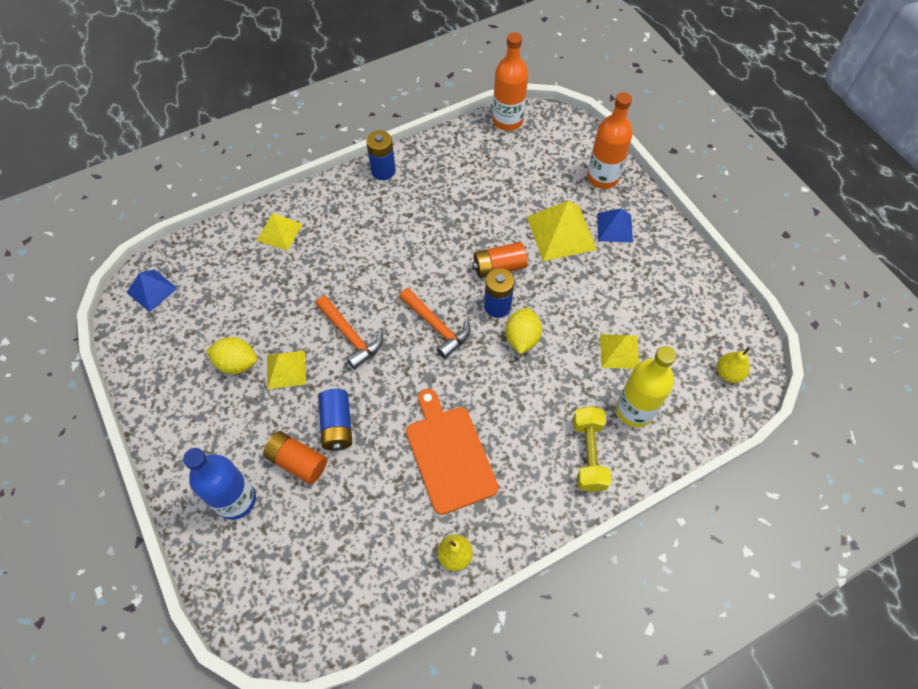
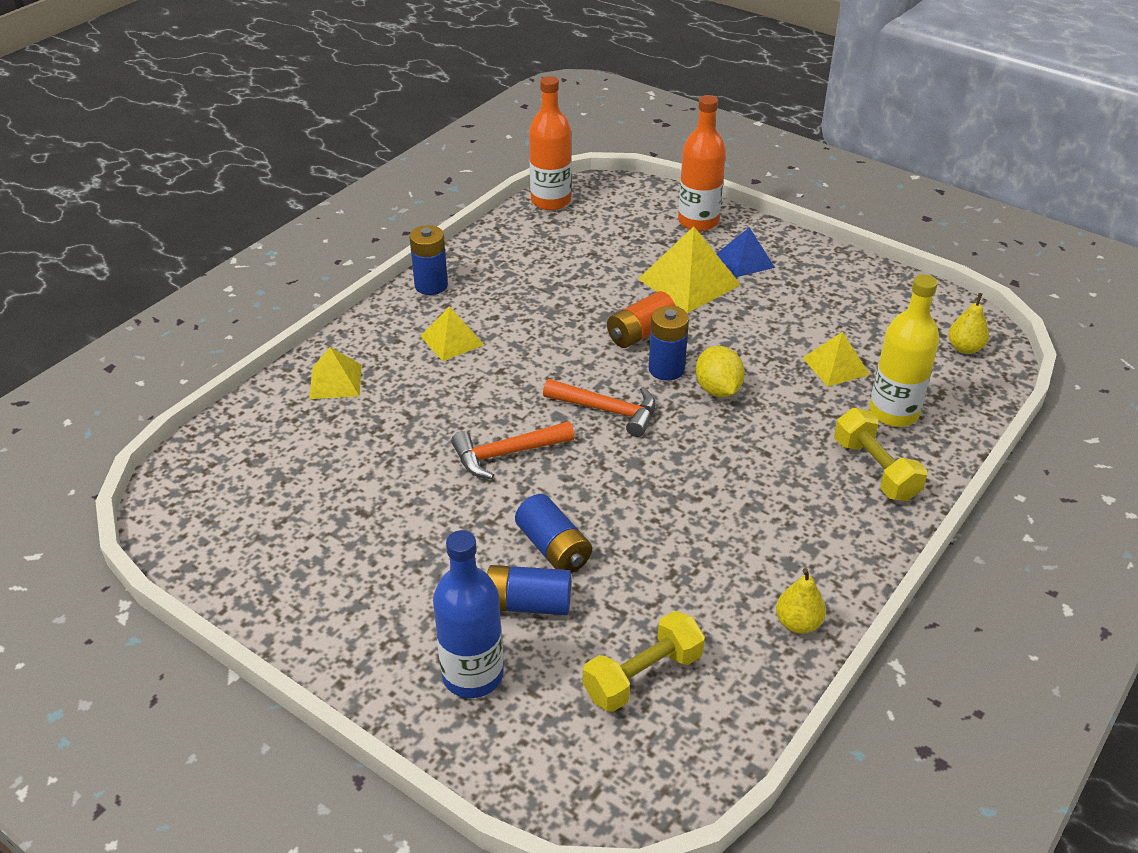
camera: 25 degrees left, 20 degrees down
blue pyramid [126,269,178,312] -> none
yellow lemon [206,337,257,374] -> none
orange battery [263,431,327,484] -> blue battery [487,565,571,615]
yellow pyramid [267,351,306,389] -> yellow pyramid moved to [421,306,484,361]
orange hammer [316,296,383,369] -> orange hammer turned 135 degrees clockwise [451,421,574,479]
orange cutting board [406,389,499,515] -> none
none -> yellow dumbbell [583,611,705,712]

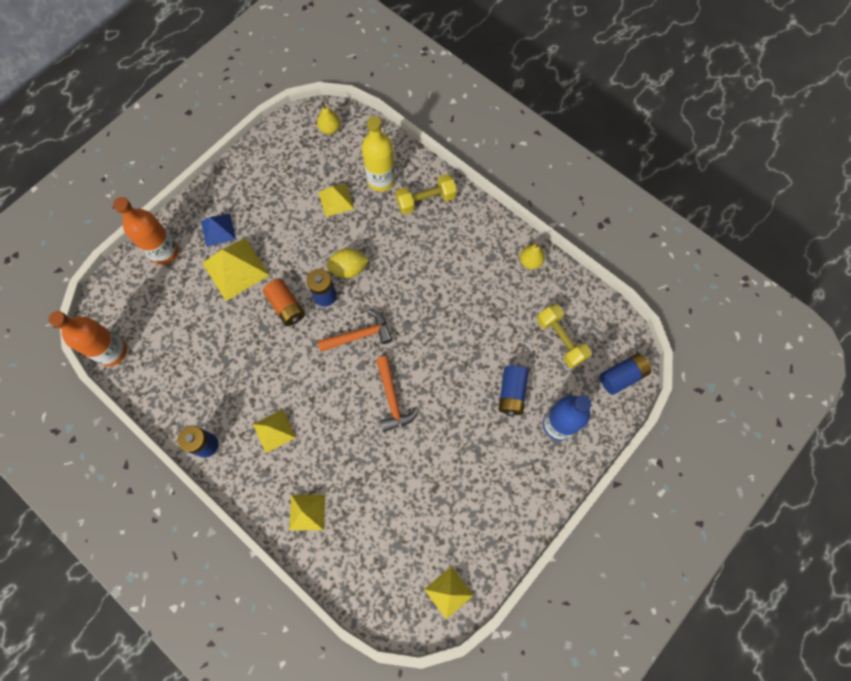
camera: 85 degrees left, 30 degrees up
blue battery [515,494,592,573] -> blue battery moved to [600,353,651,395]
orange hammer [543,379,656,437] -> orange hammer turned 45 degrees clockwise [317,309,393,352]
none -> yellow pyramid [424,566,474,619]

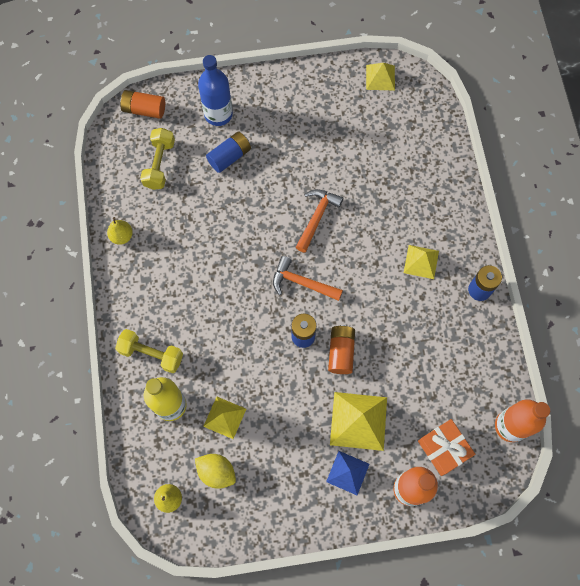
camera: 140 degrees left, 0 degrees up
yellow pyramid [289,495,325,530] -> none
yellow lemon [326,248,369,278] -> yellow lemon moved to [195,454,236,489]
blue battery [600,353,651,395] -> orange battery [120,90,165,119]
none -> orange gift [418,419,475,476]

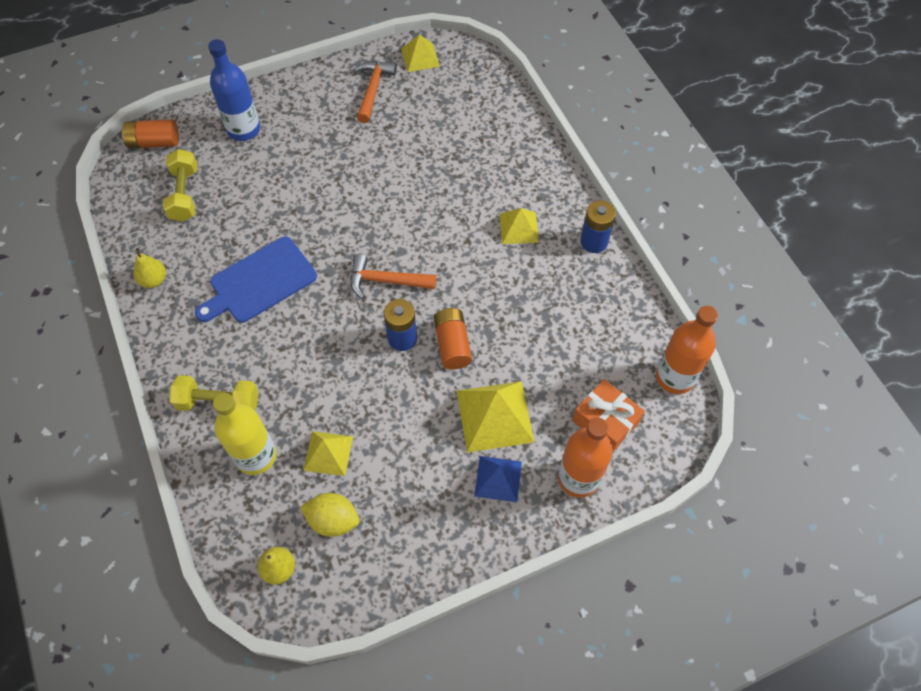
camera: 15 degrees left, 10 degrees down
blue battery [206,131,251,173] -> none
orange hammer [296,189,343,253] -> orange hammer moved to [354,61,397,123]
none -> blue cutting board [195,237,317,323]

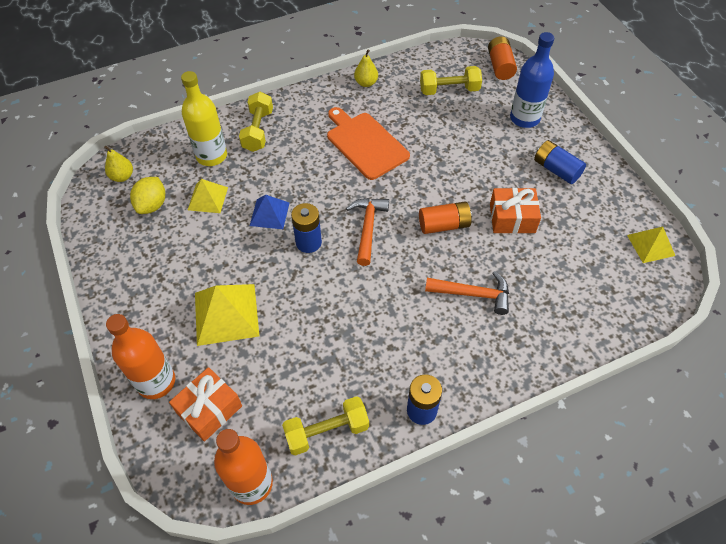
camera: 90 degrees right, 5 degrees down
blue cutting board [195,237,317,323] -> orange cutting board [327,107,410,180]
orange hammer [354,61,397,123] -> orange hammer moved to [425,271,509,315]
orange battery [434,308,472,369] -> orange battery moved to [419,202,472,234]
blue pyramid [474,456,522,502] -> blue pyramid moved to [250,195,289,229]
yellow pyramid [500,208,539,244] -> none
none -> yellow dumbbell [282,396,369,456]
none -> orange gift [490,188,541,234]
none -> blue battery [534,140,586,184]

